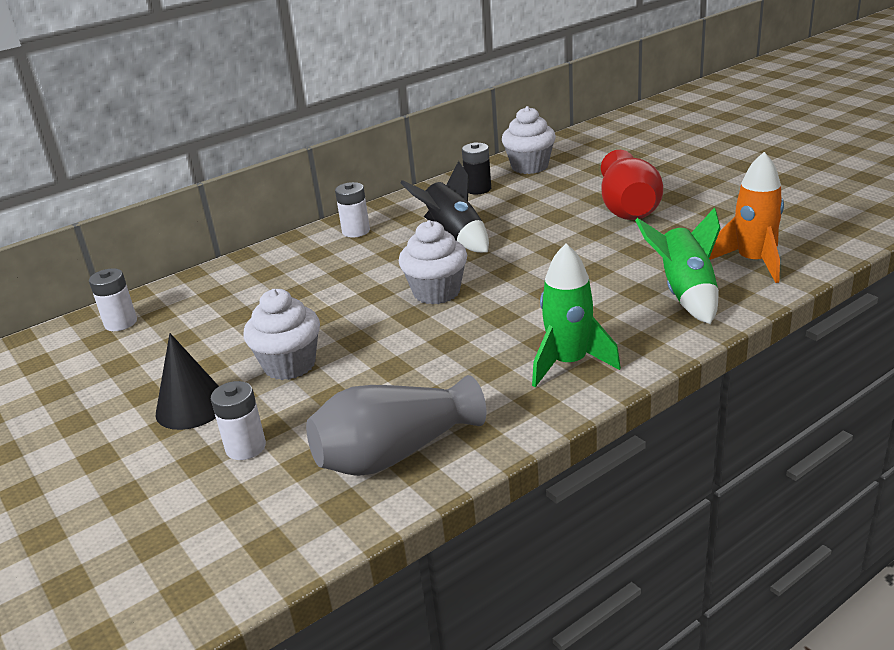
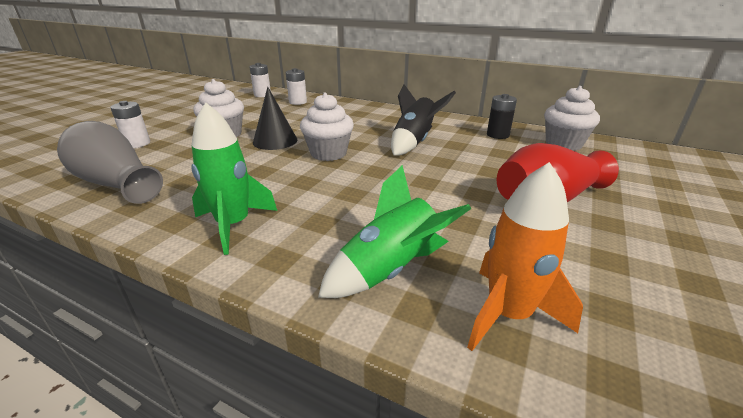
camera: 60 degrees right, 0 degrees up
black cone [156,333,219,430] -> black cone moved to [253,87,297,150]
white battery [335,182,370,238] -> white battery moved to [286,68,307,105]

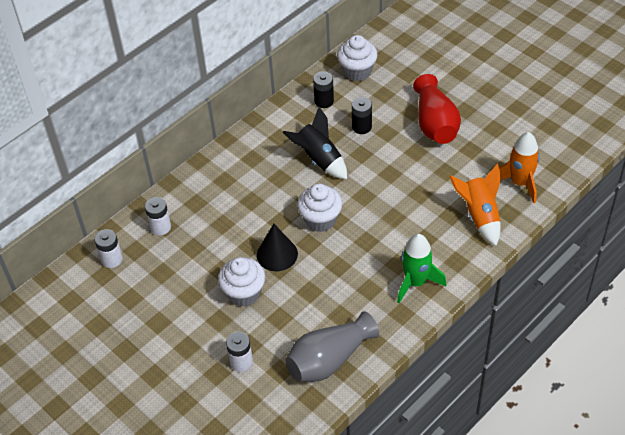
camera: 70 degrees left, 20 degrees up
green rocket [318,165,471,298] -> orange rocket [449,163,502,246]
none -> black battery [352,97,372,134]

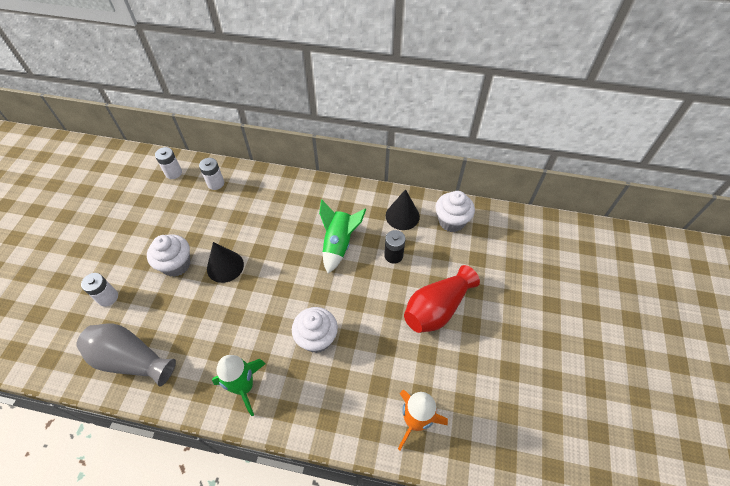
camera: 55 degrees right, 5 degrees up
black rocket [283,106,347,179] -> green rocket [319,200,366,274]
white cupcake [297,184,342,232] -> white cupcake moved to [292,307,338,353]
black battery [313,71,334,108] -> black cone [386,189,420,230]
orange rocket [449,163,502,246] -> none

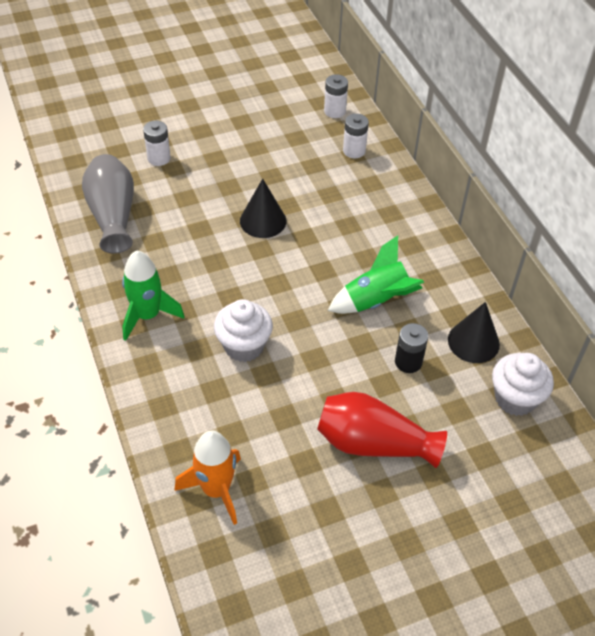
camera: 55 degrees right, 5 degrees down
white cupcake [147,234,190,277] -> none

